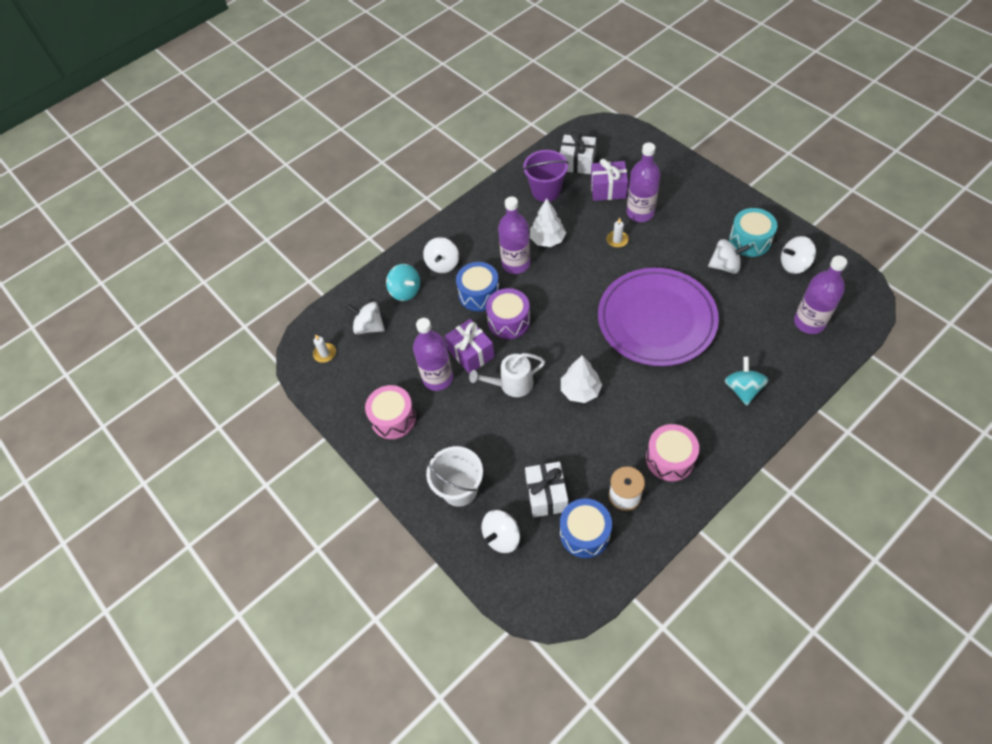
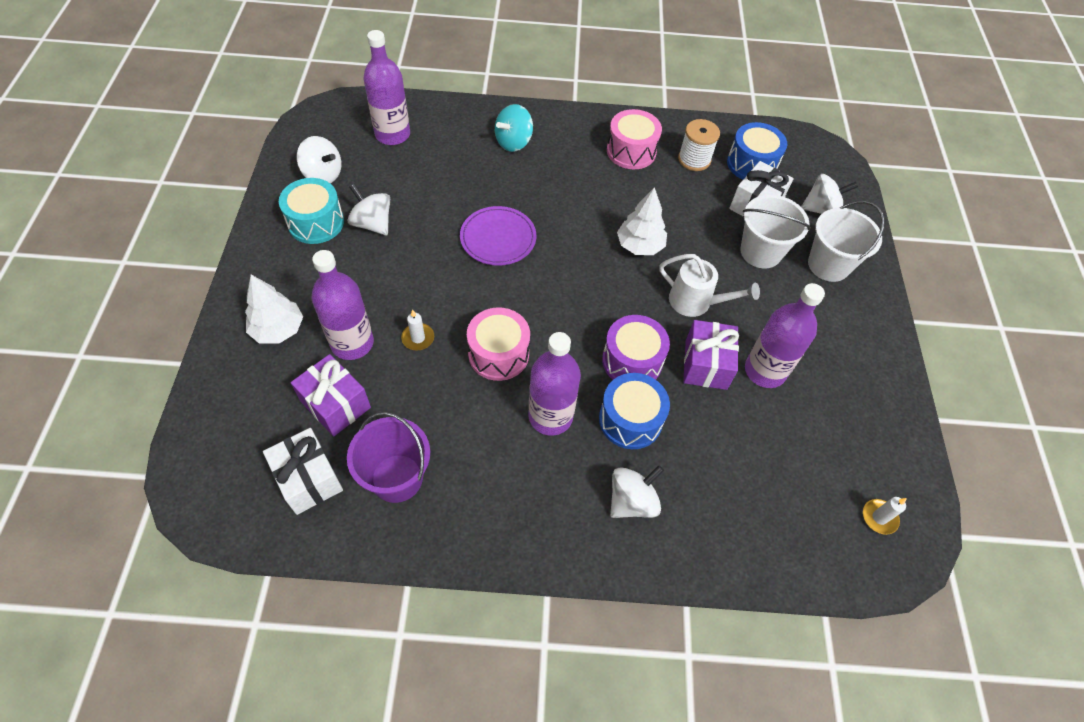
camera: 145 degrees left, 0 degrees up
white spinning top [346,302,385,334] -> none
pink drum [365,385,416,439] -> pink drum moved to [467,307,530,381]
turquoise spinning top [386,264,420,301] -> none
white tree [530,198,566,247] -> white tree moved to [245,275,303,344]
purple plate [598,268,719,366] -> purple plate [460,206,536,266], size x0.51
none -> white bucket [740,195,811,269]

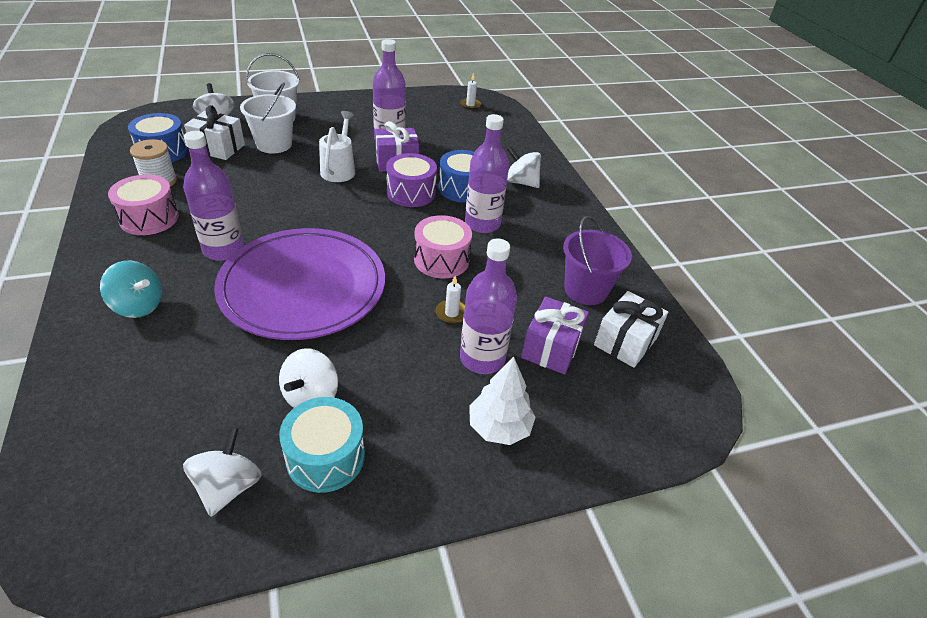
camera: 110 degrees left, 15 degrees down
purple bottle [364,30,410,145] -> purple bottle moved to [183,131,244,261]
purple plate [460,206,536,266] -> purple plate [214,228,385,340], size x1.96
white tree [617,187,667,255] -> none

